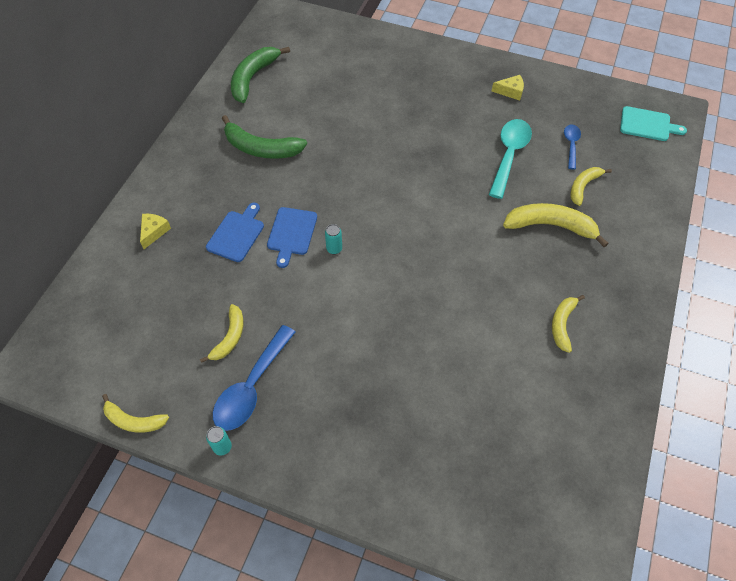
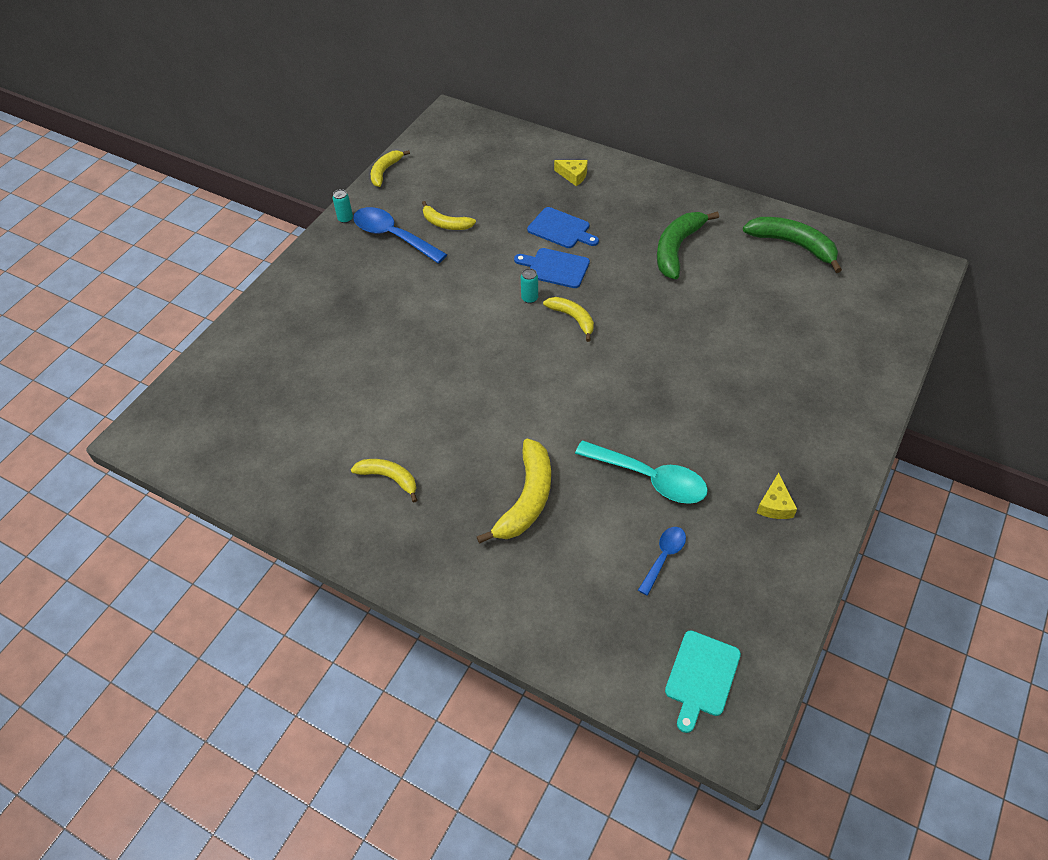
camera: 100 degrees right, 5 degrees down
blue spoon [564,125,581,169] -> blue spoon turned 75 degrees counterclockwise [638,527,686,596]
yellow banana [570,167,612,206] -> yellow banana moved to [543,297,594,342]

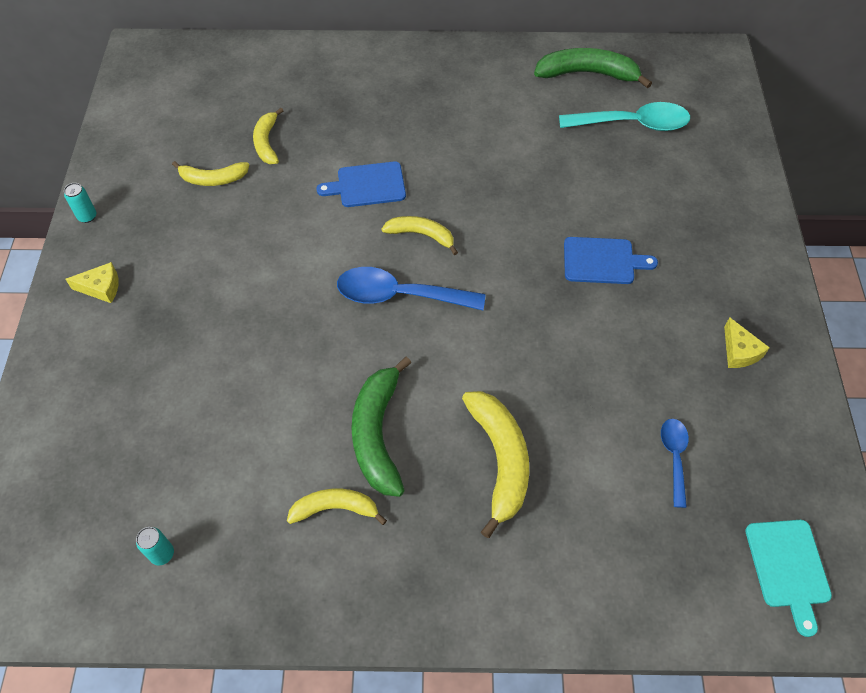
camera: 30 degrees left, 5 degrees up
blue spoon [353,207,447,264] -> blue spoon moved to [337,267,486,310]
yellow banana [371,150,410,187] -> yellow banana moved to [253,108,284,164]
turquoise can [521,268,538,304] -> turquoise can moved to [136,527,174,565]
blue cutting board [527,207,599,248] -> blue cutting board moved to [564,237,658,284]
yellow cheese [554,160,588,186] -> yellow cheese moved to [65,262,119,303]
turquoise spoon [575,440,708,504] -> turquoise spoon moved to [559,102,690,131]
green banana [657,212,719,280] -> green banana moved to [351,356,411,497]

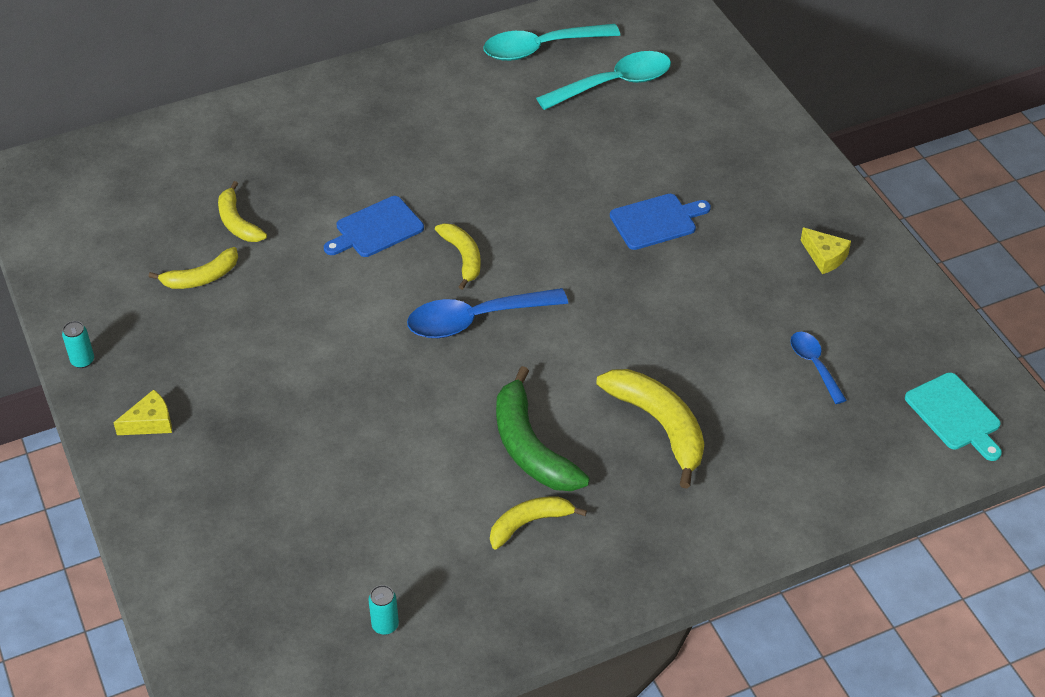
camera: 25 degrees left, 10 degrees down
yellow banana [382,216,458,255] -> yellow banana turned 75 degrees clockwise [435,223,481,290]
green banana [534,48,652,88] -> turquoise spoon [483,24,620,61]

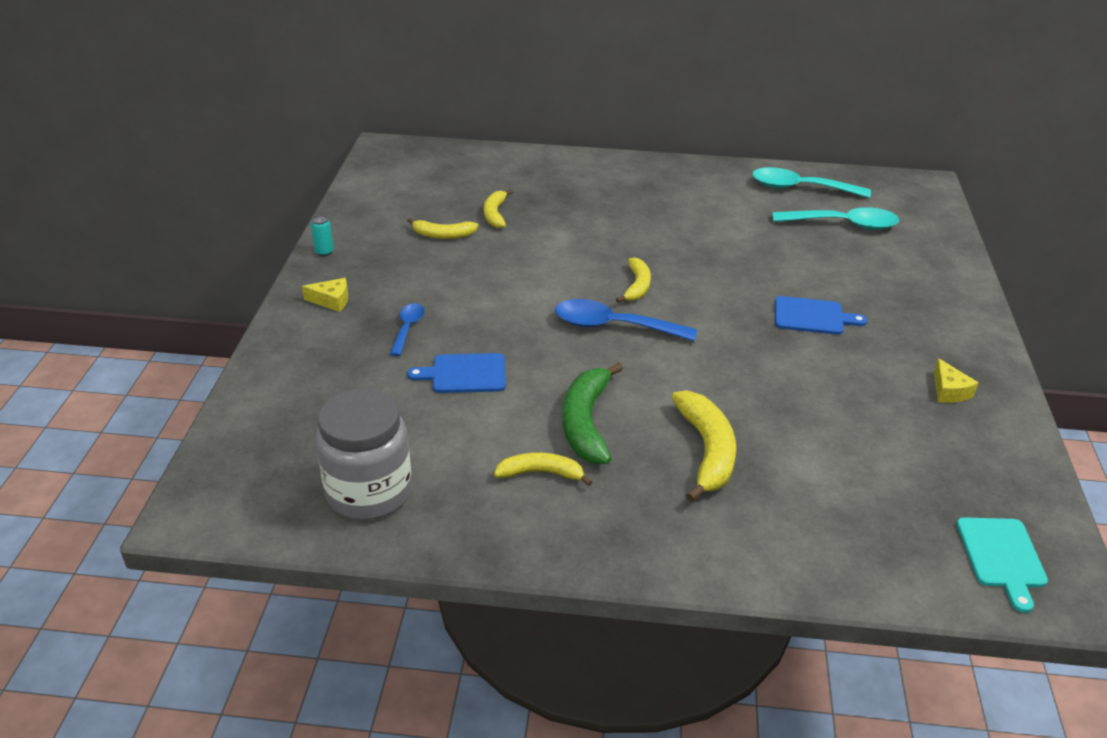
camera: 30 degrees right, 10 degrees down
blue cutting board [324,196,424,257] -> blue cutting board moved to [407,353,506,393]
turquoise can [368,585,399,635] -> grey jar [316,388,412,520]
blue spoon [791,332,846,404] -> blue spoon moved to [390,303,425,356]

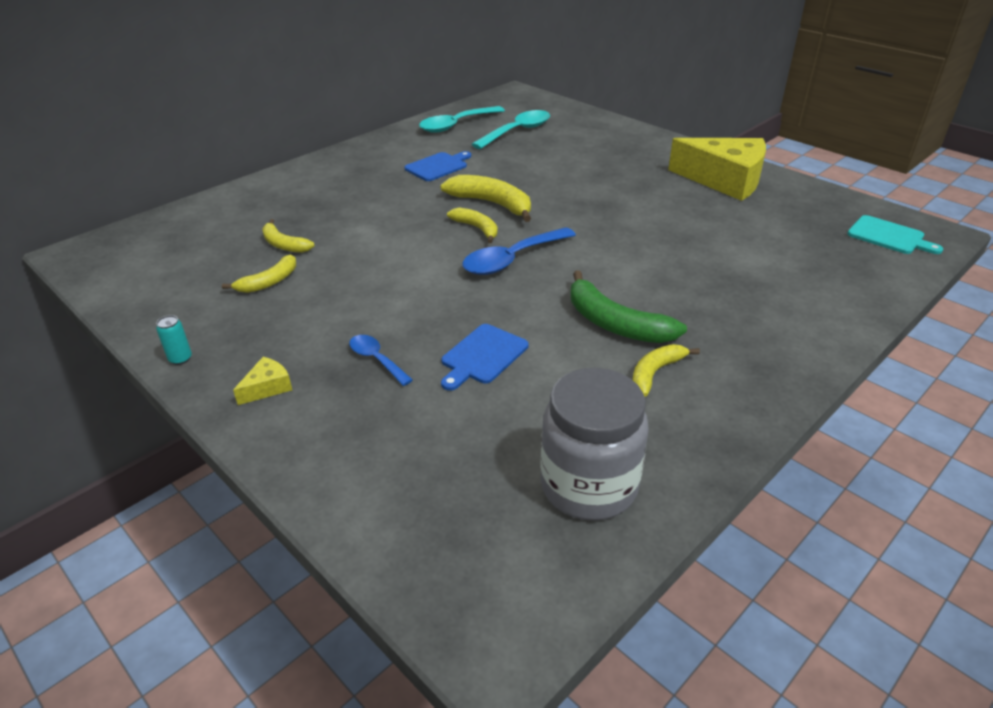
camera: 50 degrees left, 0 degrees up
yellow banana [671,390,736,502] -> yellow banana moved to [440,175,531,222]
blue cutting board [775,296,867,335] -> blue cutting board moved to [405,151,471,181]
yellow cheese [934,358,979,403] -> yellow cheese [668,138,766,201], size x2.48

